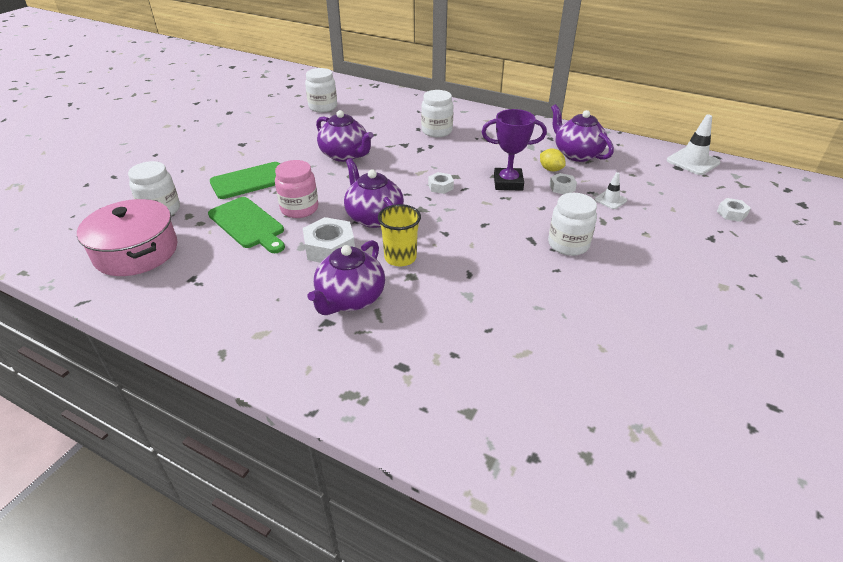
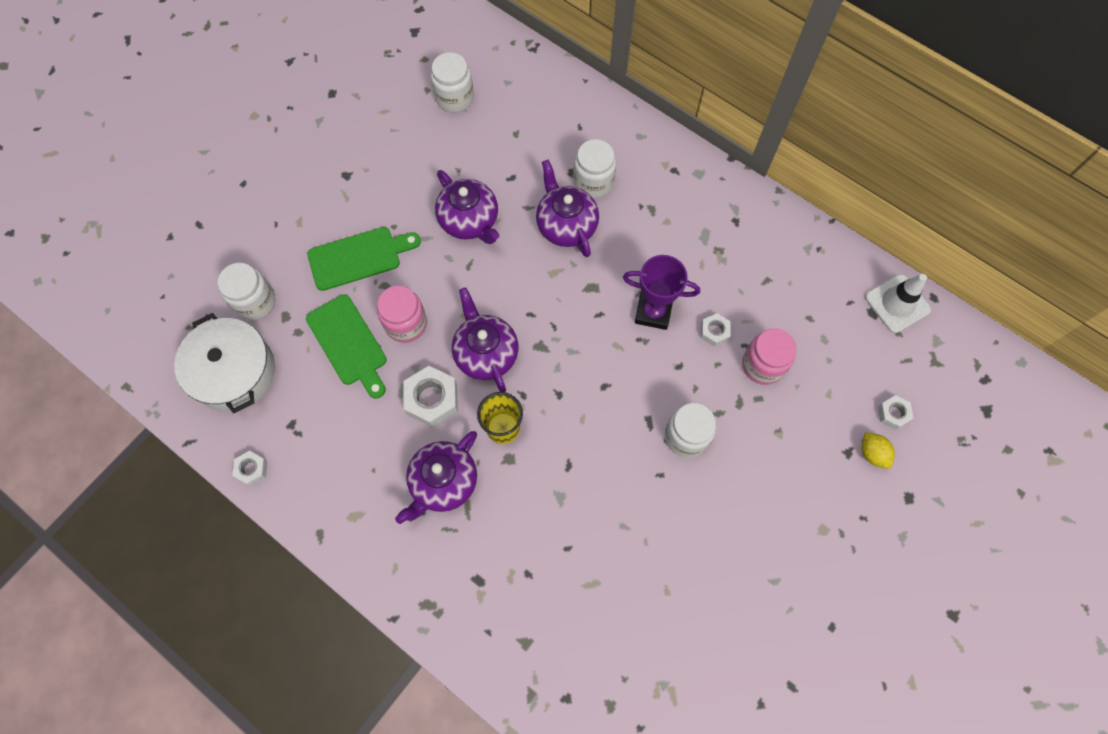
camera: 10 degrees right, 30 degrees up
pink pot [77,199,178,276] -> white pot [174,313,275,413]
white nut [428,172,454,194] -> white nut moved to [233,451,267,486]
yellow lemon [540,148,566,171] -> yellow lemon moved to [862,432,895,469]
purple teapot [551,104,614,162] -> purple teapot moved to [536,160,599,257]
white traffic cone [594,172,627,209] -> pink jar [742,328,797,385]

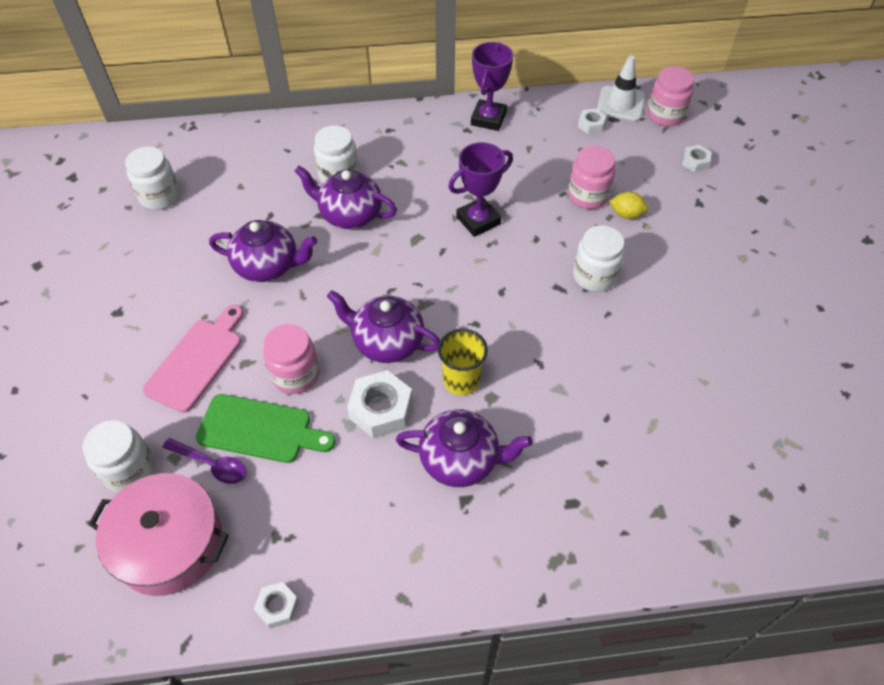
camera: 45 degrees left, 15 degrees down
white pot [174,313,275,413] -> pink pot [88,473,229,596]
green cutting board [307,227,421,291] -> pink cutting board [143,305,243,413]
purple teapot [395,431,477,524] -> purple teapot turned 75 degrees counterclockwise [396,410,533,487]
white nut [701,313,731,347] -> white nut moved to [578,108,606,134]
yellow lemon [862,432,895,469] -> yellow lemon moved to [609,191,648,219]
none -> purple spoon [162,438,246,484]
none -> purple trophy [471,42,513,131]
none -> pink jar [647,66,694,126]

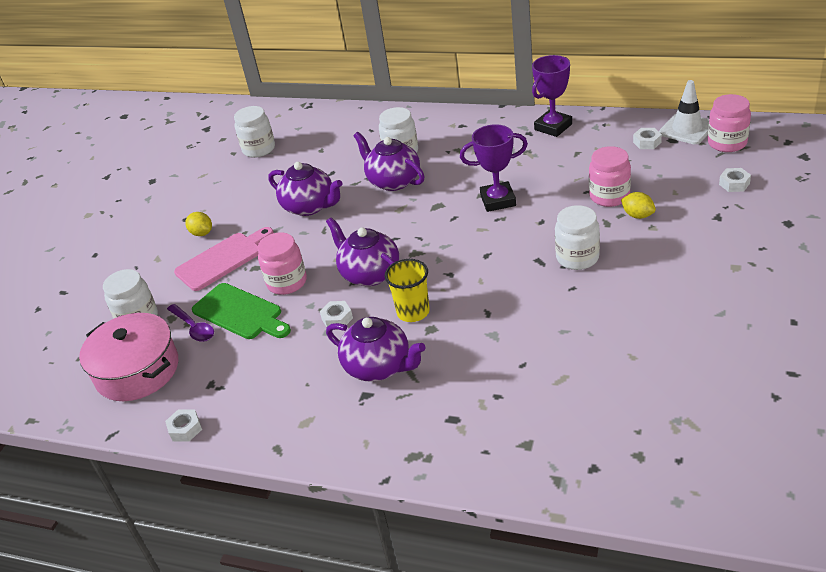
camera: 30 degrees right, 15 degrees down
white nut [347,370,412,438] -> white nut [320,301,353,327], size x0.56
none -> yellow lemon [185,212,212,236]

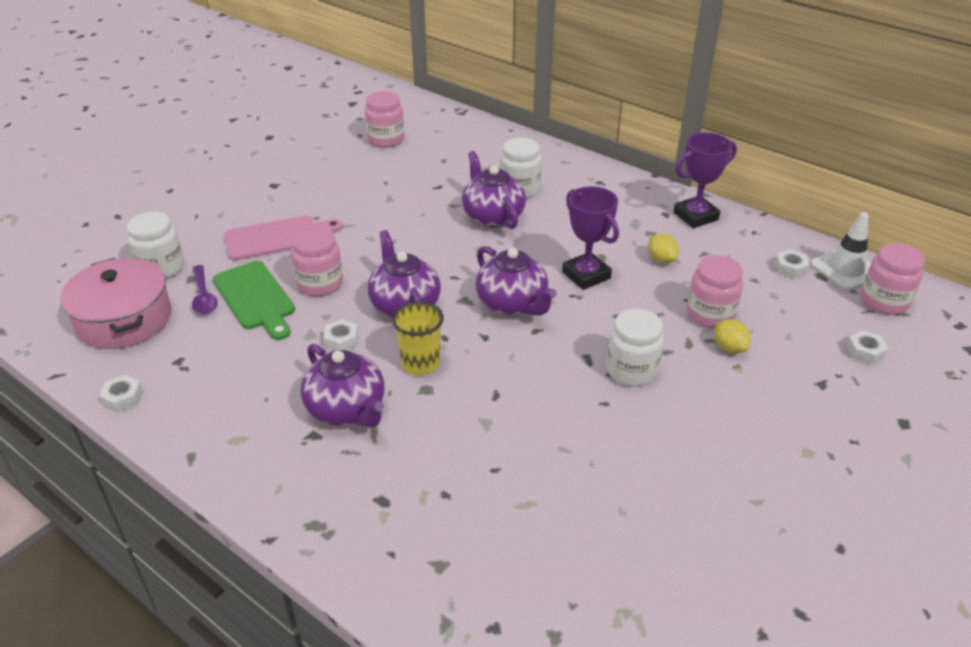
camera: 15 degrees right, 0 degrees up
yellow lemon [185,212,212,236] -> yellow lemon moved to [648,233,679,264]
white jar [234,106,275,158] -> pink jar [365,91,404,148]
purple teapot [269,162,342,216] -> purple teapot moved to [476,246,557,316]
purple trophy [460,124,528,212] -> purple trophy turned 45 degrees clockwise [562,186,619,290]

